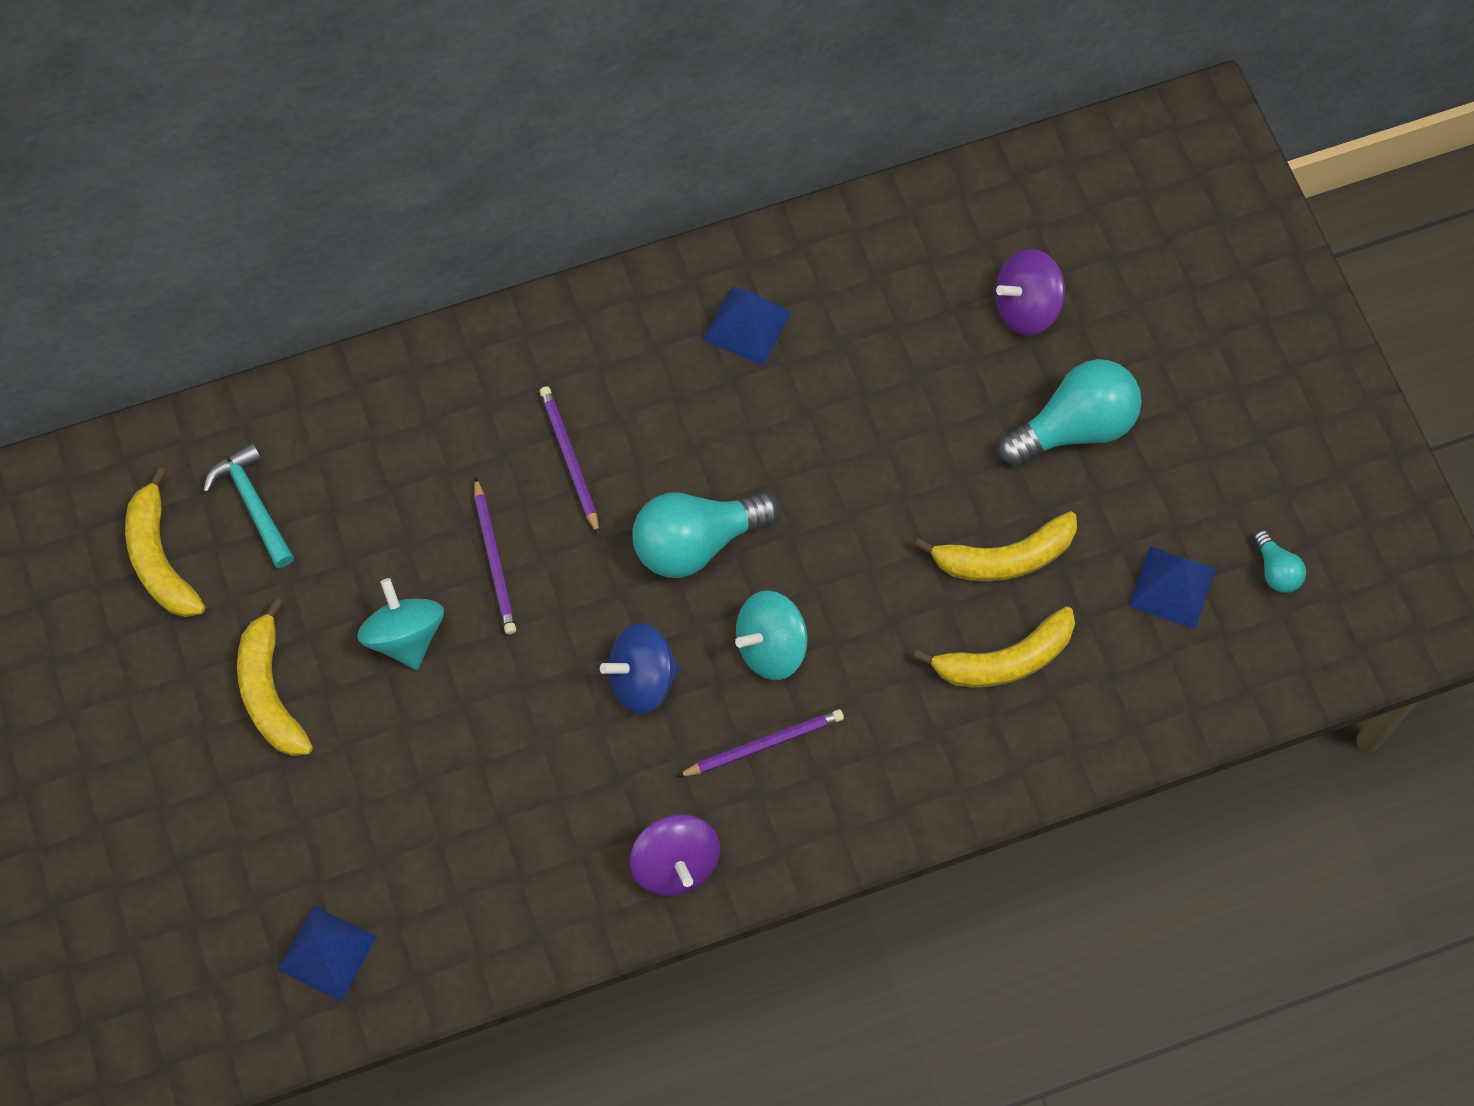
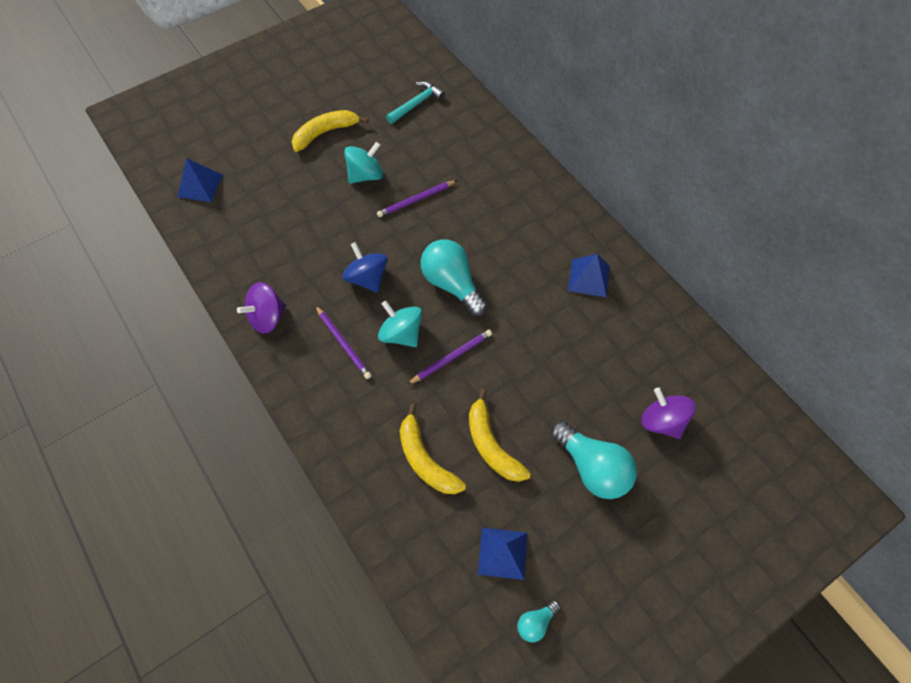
camera: 75 degrees right, 5 degrees down
yellow banana [125,467,205,617] -> none
purple pencil [540,386,599,535] -> purple pencil moved to [407,330,492,385]

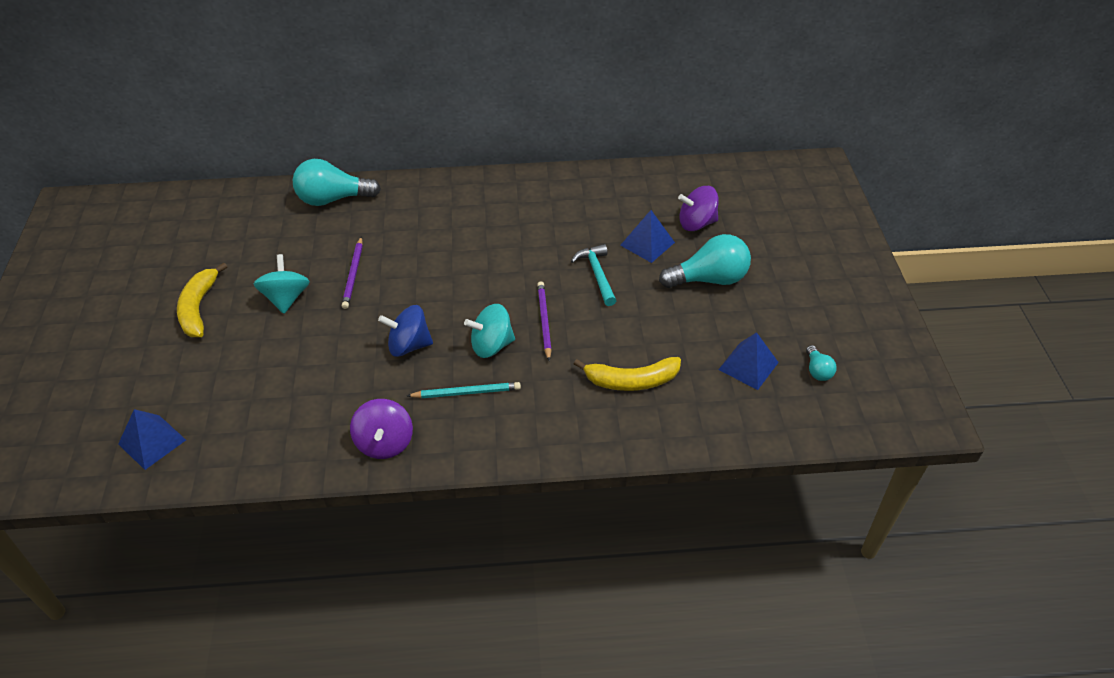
camera: 60 degrees left, 15 degrees down
purple pencil [315,305,372,379] -> turquoise pencil [407,382,521,398]
turquoise hammer [386,81,445,124] -> turquoise hammer moved to [571,244,617,306]
turquoise light bulb [421,239,488,316] -> turquoise light bulb moved to [293,159,381,206]
yellow banana [469,389,531,482] -> none
blue pyramid [568,254,610,297] -> blue pyramid moved to [620,210,675,263]

